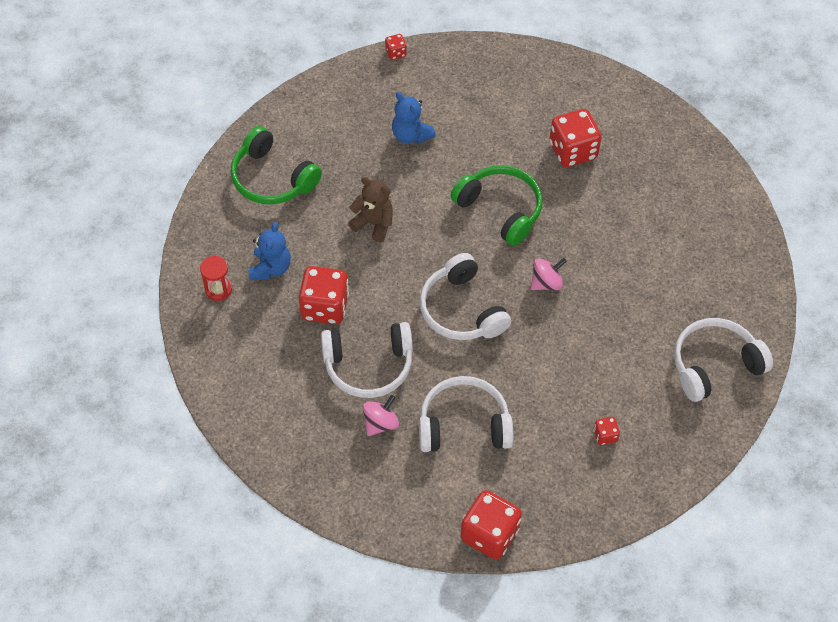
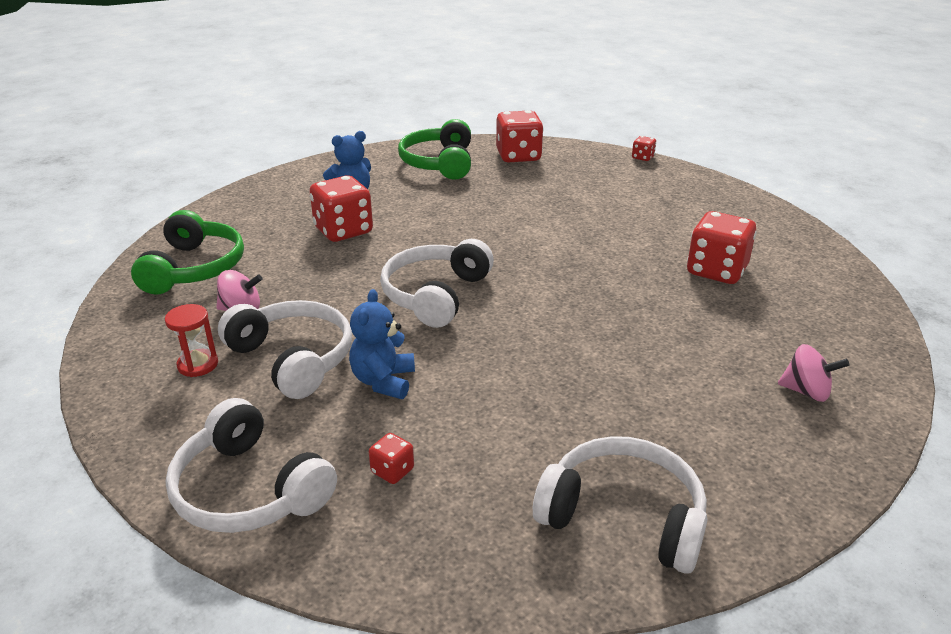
camera: 50 degrees right, 25 degrees down
red hourglass [200,256,232,301] -> red hourglass moved to [165,304,218,377]
white headphones [321,322,413,398] -> white headphones moved to [166,398,337,533]
brown teddy bear [348,177,393,242] -> none
blue teddy bear [392,92,436,144] -> blue teddy bear moved to [349,289,415,399]
green headphones [451,165,543,246] -> green headphones moved to [131,210,244,295]
red dice [461,490,522,560] -> red dice moved to [496,110,544,162]
pink spinning top [531,258,567,290] -> pink spinning top moved to [778,344,849,402]

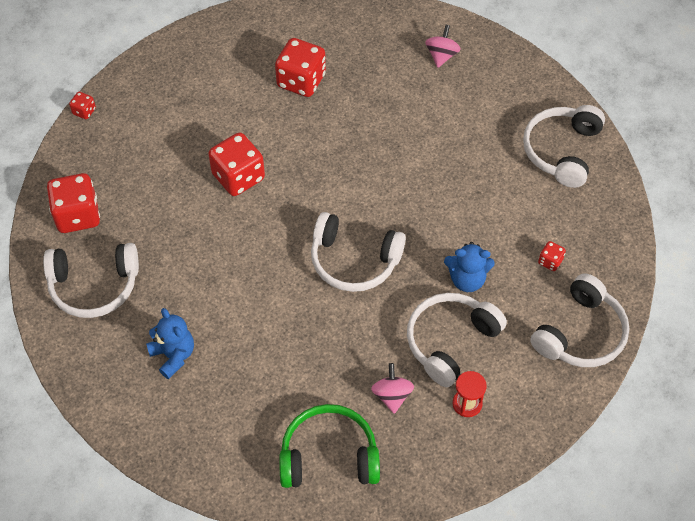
camera: 95 degrees left, 25 degrees up
red dice [309,176,373,242] -> red dice moved to [209,132,265,196]
green headphones [398,119,471,180] -> white headphones [43,243,139,318]

